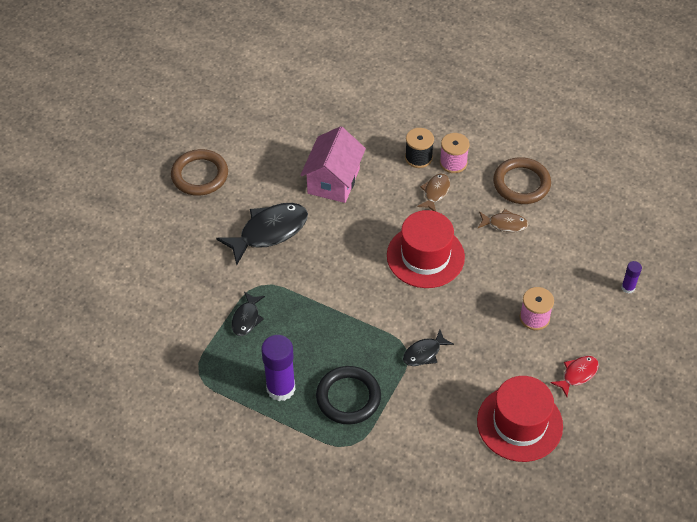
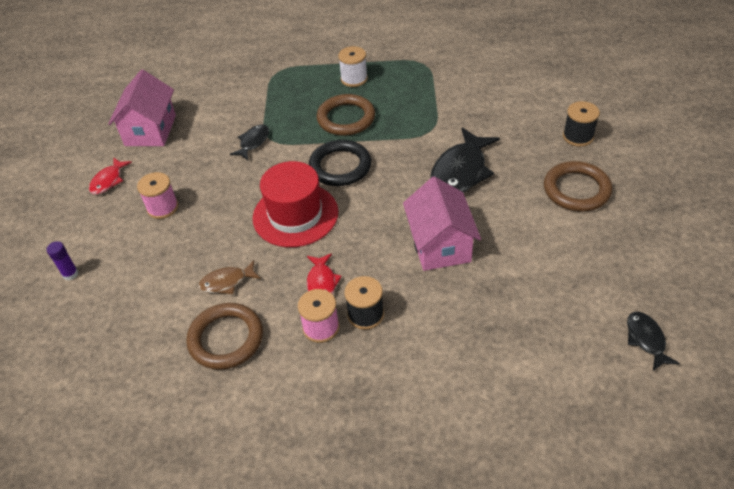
camera: 155 degrees right, 5 degrees down
black fish [232,292,265,336] -> black fish moved to [627,312,680,371]
purple glue stick [261,335,296,401] -> white spool [338,46,368,87]
black ring [316,366,381,425] -> black ring moved to [309,140,371,186]
brown fish [417,173,450,211] -> red fish [307,253,342,295]
red hat [477,376,563,462] -> pink house [108,70,176,146]
none -> brown ring [317,94,375,136]
none -> black spool [563,101,600,147]

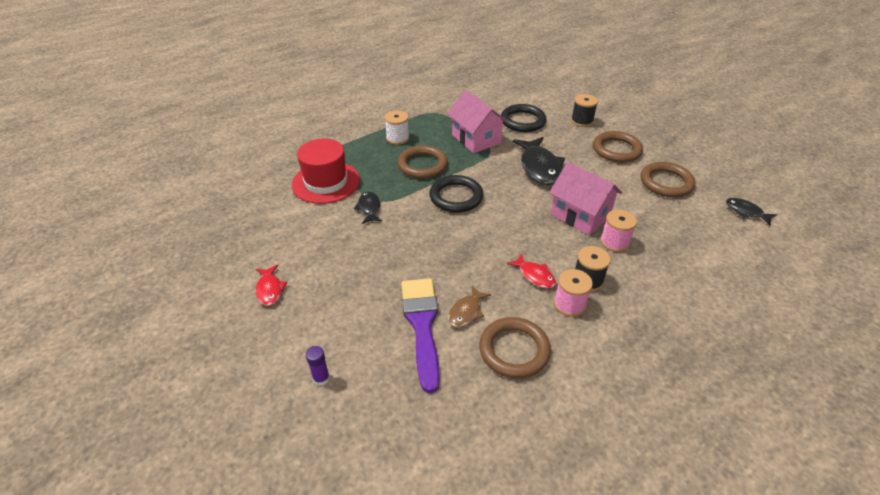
camera: 40 degrees left, 5 degrees down
pink house [108,70,176,146] -> pink house moved to [448,90,508,153]
pink spool [137,172,178,219] -> pink spool moved to [600,209,637,252]
red hat [253,161,338,247] -> red hat moved to [292,139,360,204]
none -> purple brush [401,278,440,393]
none -> black ring [501,104,546,132]
none -> brown ring [641,162,695,197]

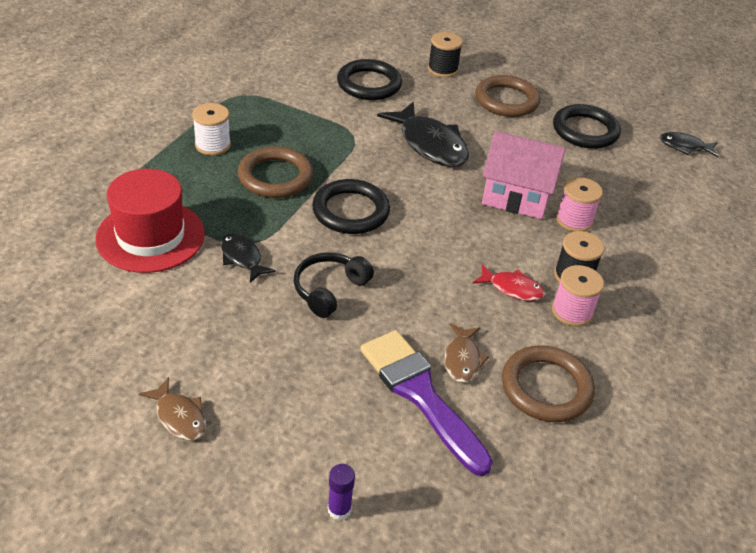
camera: 30 degrees left, 0 degrees up
red fish [255,265,287,306] -> brown fish [139,377,207,440]
pink house [448,90,508,153] -> none
brown ring [641,162,695,197] -> black ring [553,104,621,149]
none -> black headphones [294,252,374,318]

